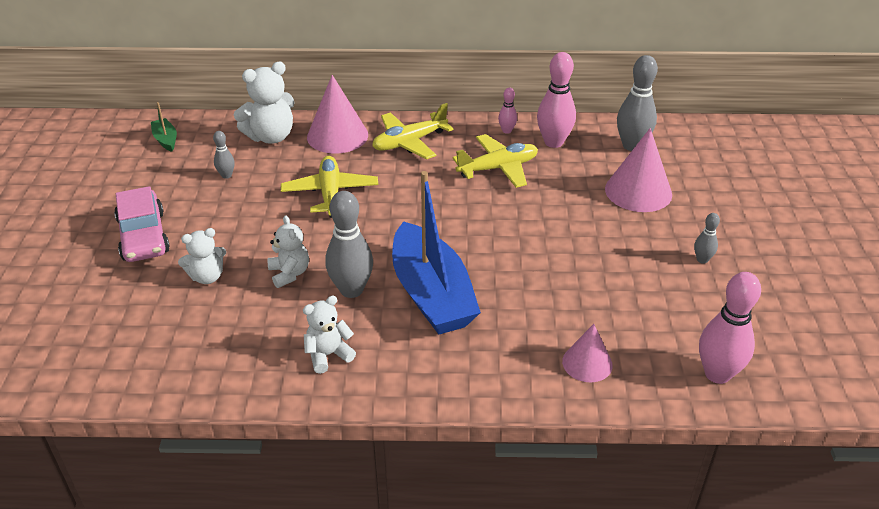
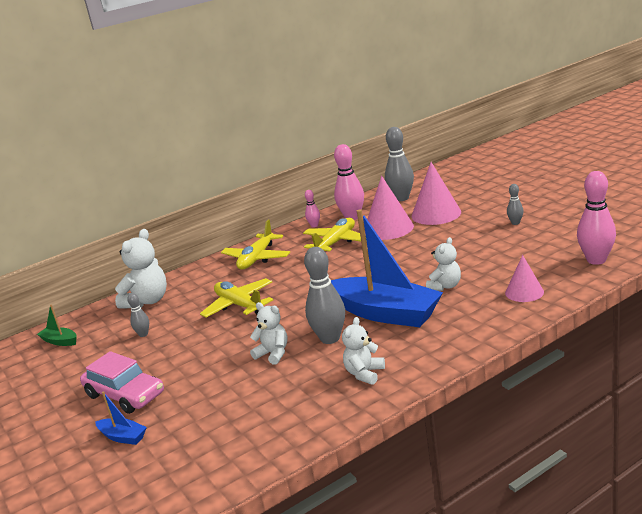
camera: 30 degrees left, 15 degrees down
white teddy bear [178,228,226,284] -> white teddy bear moved to [426,237,461,291]
pink cone [307,75,368,154] -> pink cone moved to [364,176,414,240]
none -> blue boat [95,391,147,445]

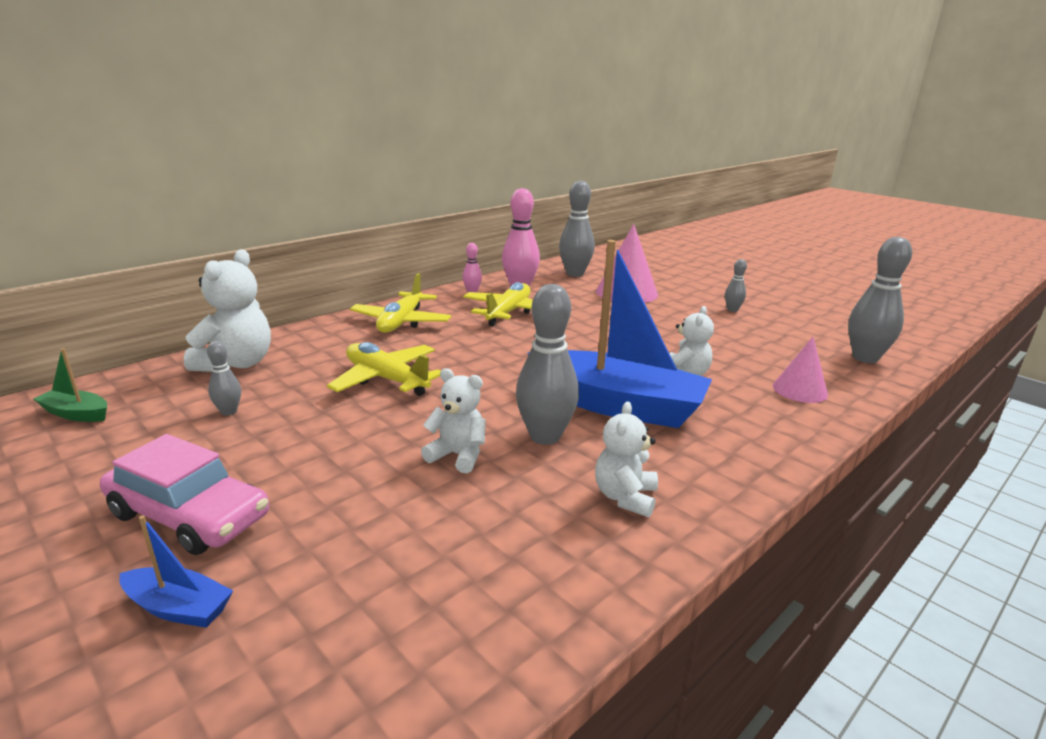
camera: 15 degrees left, 0 degrees up
pink cone [364,176,414,240] -> none
pink bowling pin [577,171,616,265] -> grey bowling pin [848,237,912,363]

